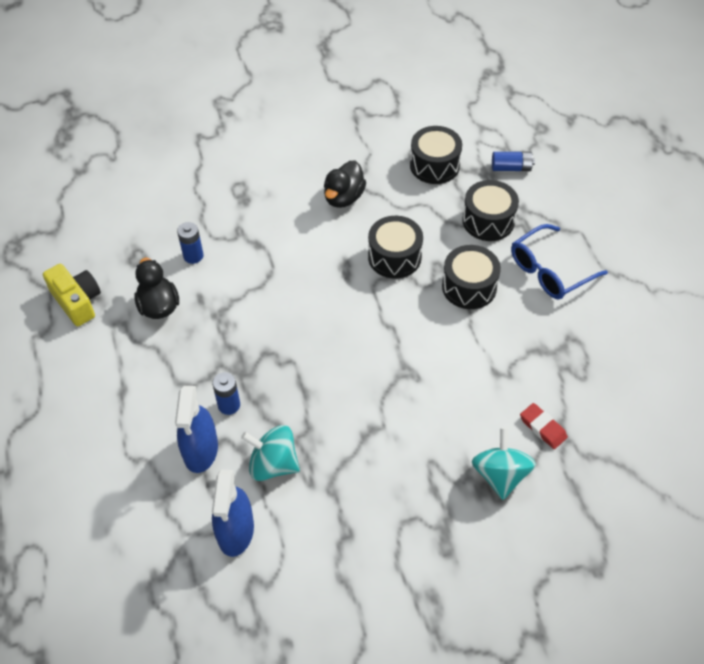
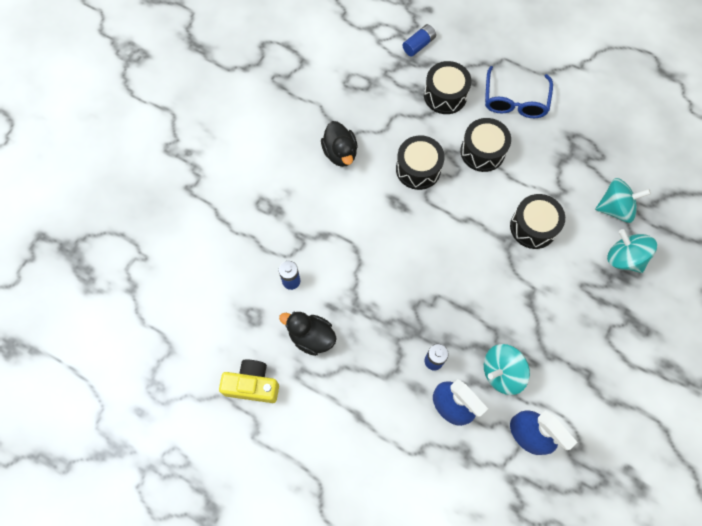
camera: 45 degrees left, 15 degrees up
black drum [410,126,462,184] -> black drum moved to [510,194,565,249]
red eraser [520,403,568,449] -> turquoise spinning top [595,178,651,223]

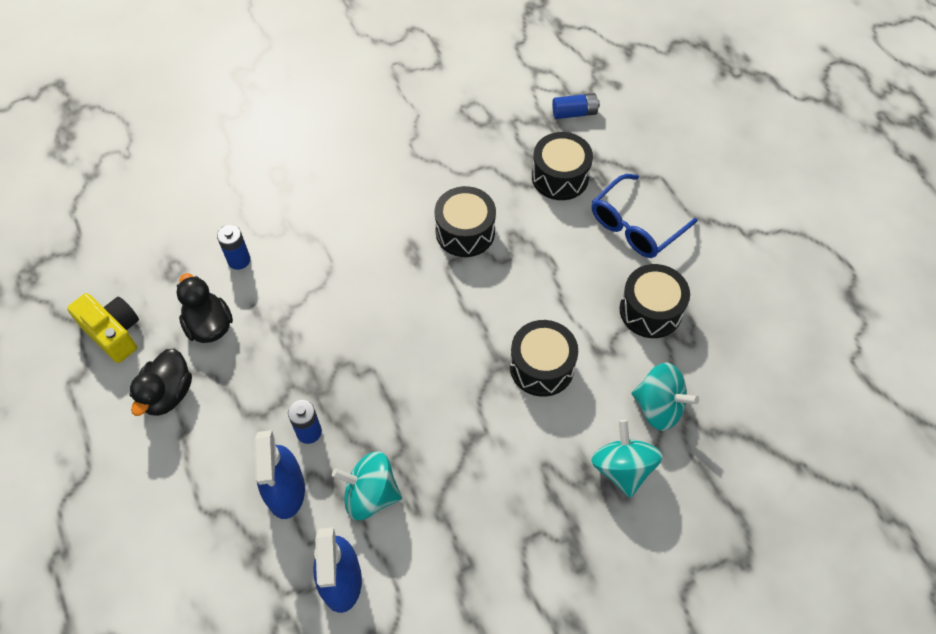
camera: 35 degrees right, 10 degrees down
black duck [321,121,358,167] -> black duck moved to [129,349,192,416]
black drum [460,118,511,172] -> black drum moved to [620,264,690,338]

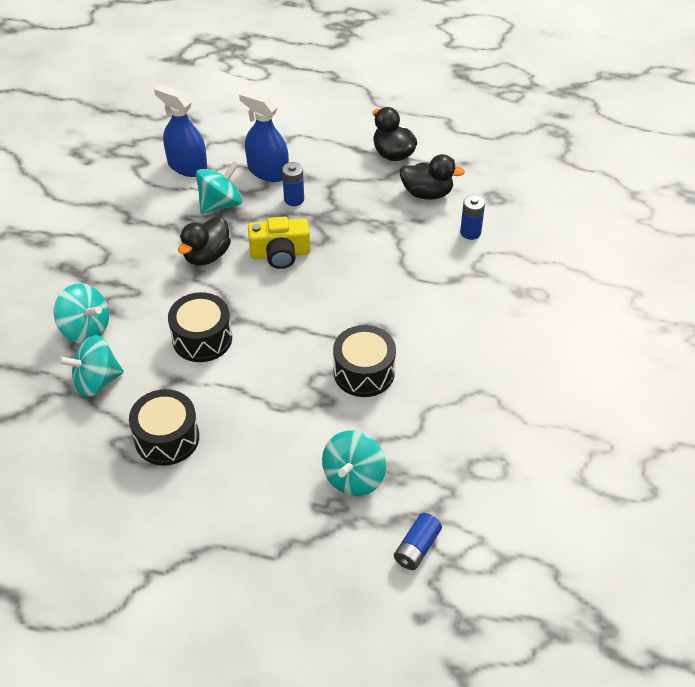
camera: 130 degrees right, 10 degrees down
yellow camera [67,293,139,363] -> yellow camera moved to [248,217,310,269]
black drum [532,132,593,200] -> turquoise spinning top [322,430,386,496]
blue glasses [592,174,698,258] -> none
none -> black duck [178,216,231,265]

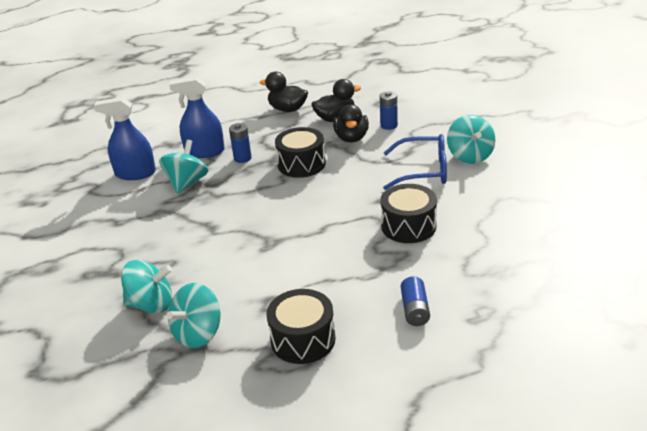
camera: 30 degrees left, 15 degrees down
black drum [168,292,232,362] -> black drum moved to [275,127,326,178]
black duck [178,216,231,265] -> black duck moved to [333,104,369,142]
yellow camera [248,217,310,269] -> none
turquoise spinning top [322,430,386,496] -> turquoise spinning top moved to [447,115,495,164]
blue battery [394,513,442,570] -> blue battery moved to [401,276,430,326]
none -> blue glasses [383,134,447,190]

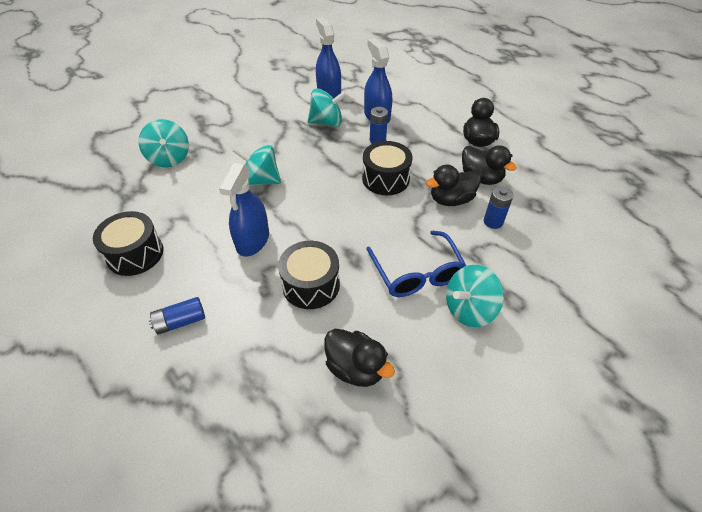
camera: 65 degrees right, 15 degrees up
turquoise spinning top [166,283,220,348] -> turquoise spinning top moved to [233,145,281,186]
none -> blue spray bottle [219,163,269,257]
none -> black duck [324,329,395,387]

